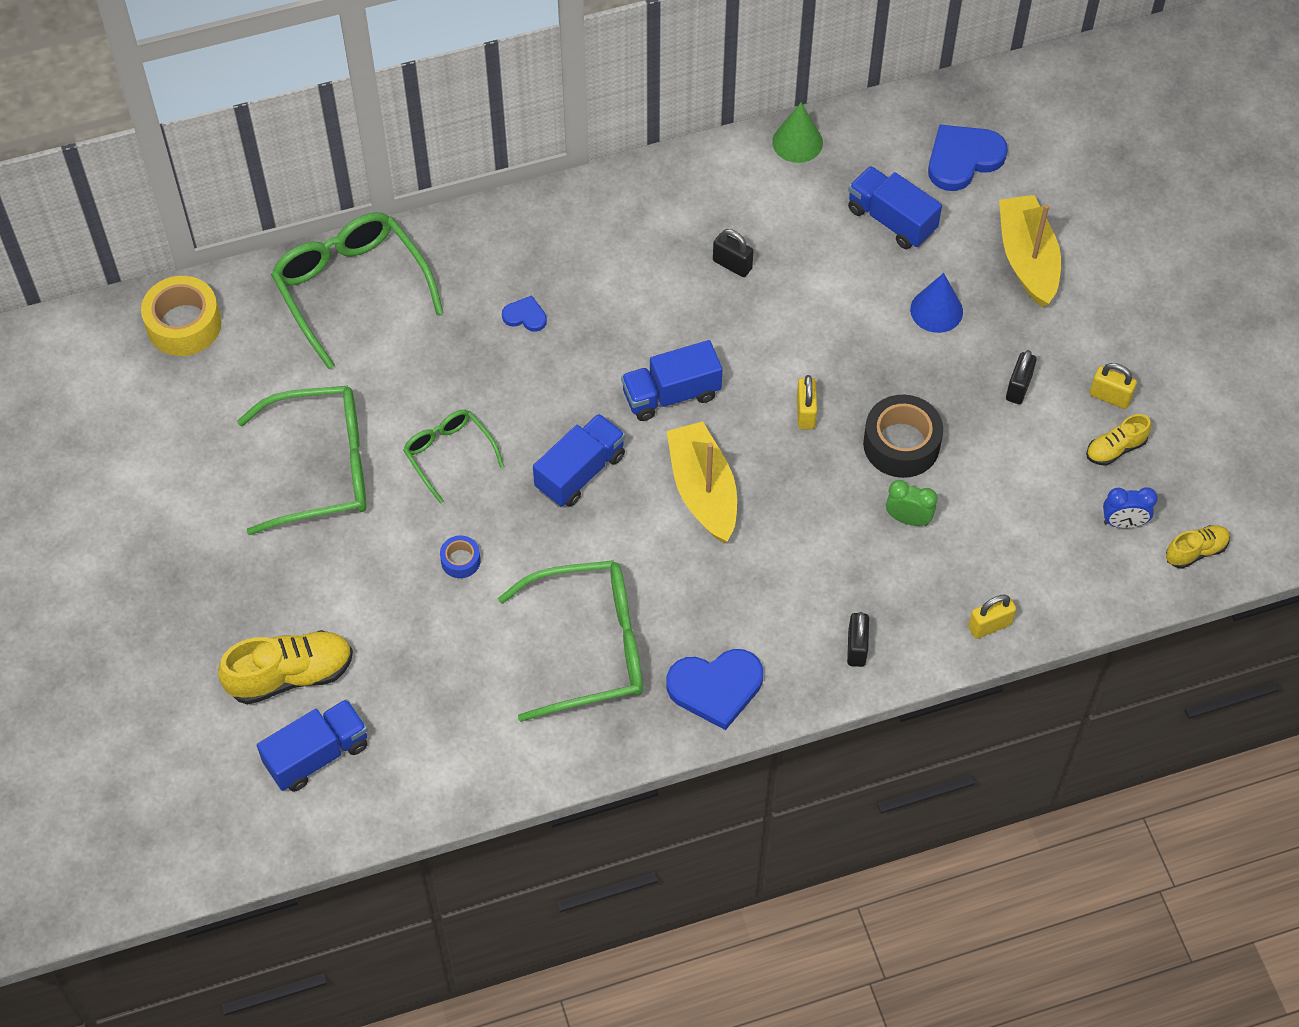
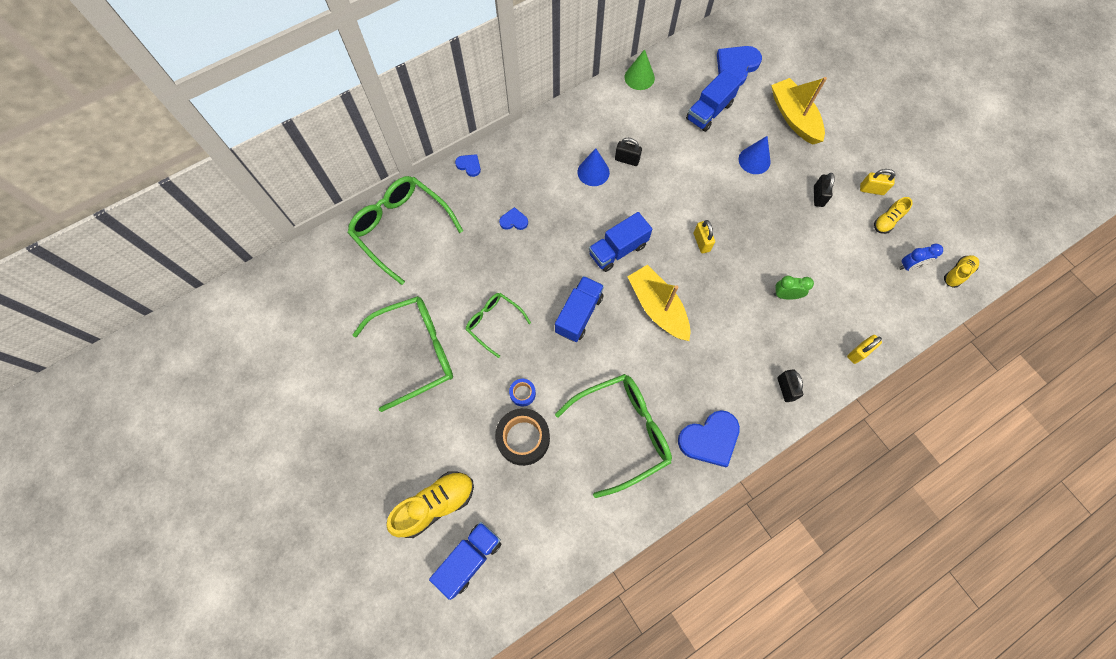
camera: 15 degrees left, 10 degrees up
yellow tape [141,276,221,356] -> none
blue truck [848,166,942,249] -> blue truck turned 75 degrees counterclockwise [686,70,741,132]
black tape [863,395,943,478] -> black tape moved to [495,408,550,466]
none -> blue heart [455,154,481,177]
none -> blue cone [578,148,610,186]

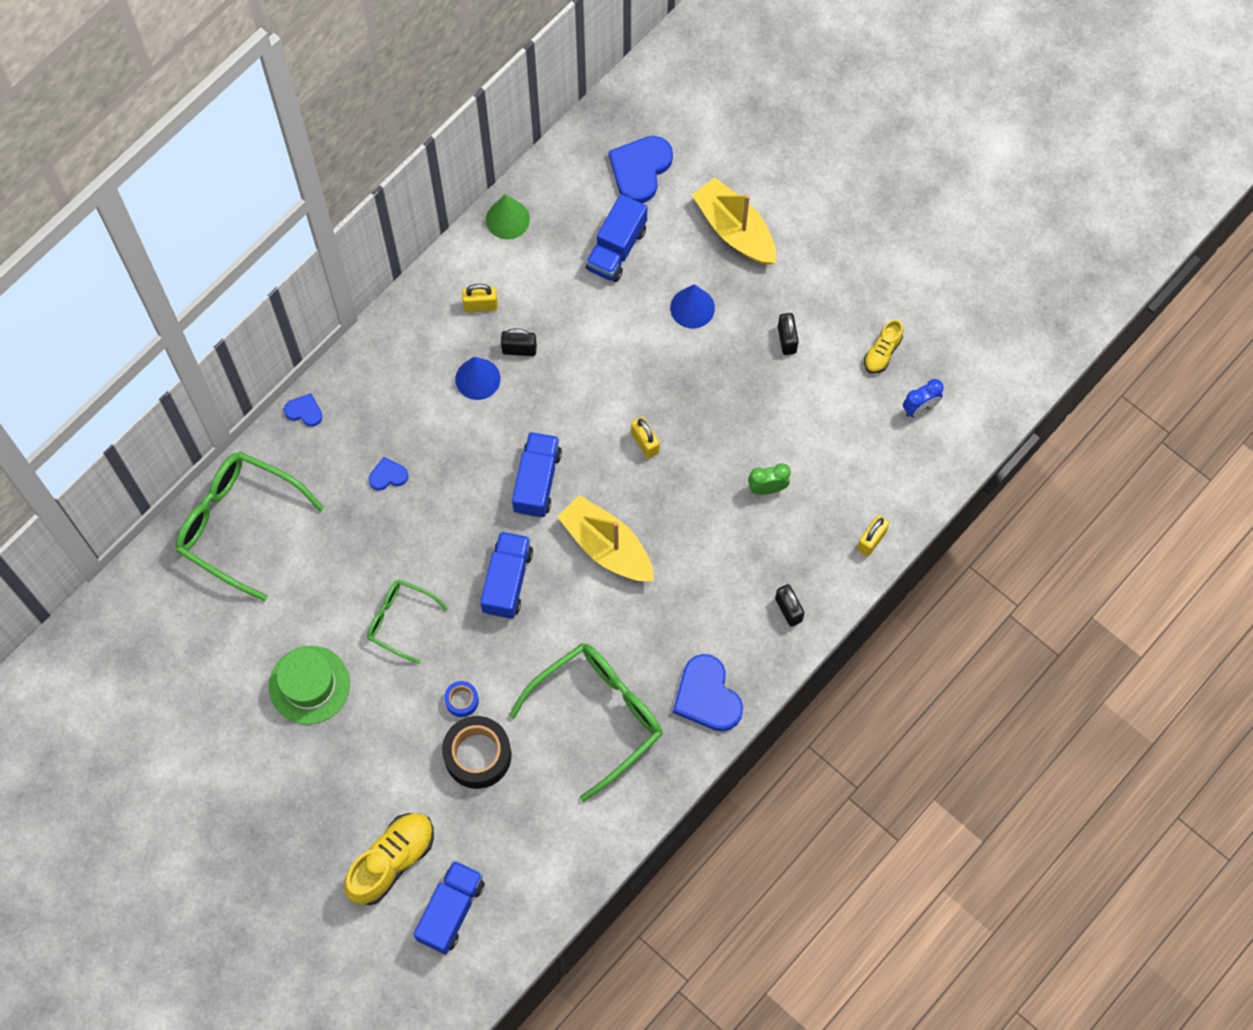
camera: 15 degrees left, 0 degrees up
green glasses [352,296,453,412] -> green hat [269,646,350,725]
blue truck [589,212,652,272] -> blue truck turned 150 degrees clockwise [512,432,562,518]
blue heart [678,410,740,467] -> blue heart turned 105 degrees clockwise [673,654,743,731]
yellow padlock [860,169,895,195] -> yellow padlock moved to [462,284,498,312]
yellow shoe [944,255,979,288] -> none

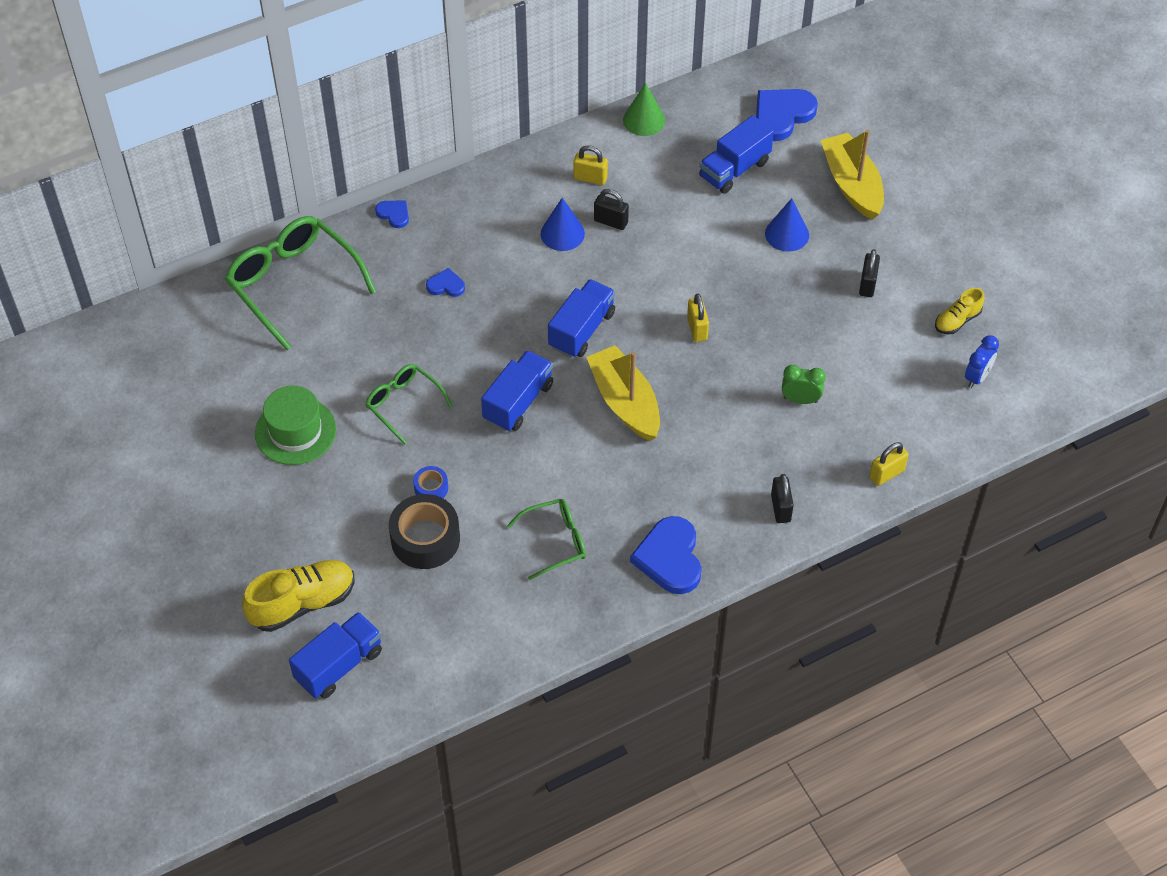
camera: 20 degrees right, 15 degrees down
green glasses [509,643,662,802] -> green glasses [507,499,586,580], size x0.56
blue clock [903,379,944,417] -> blue clock turned 45 degrees counterclockwise [965,335,999,388]

